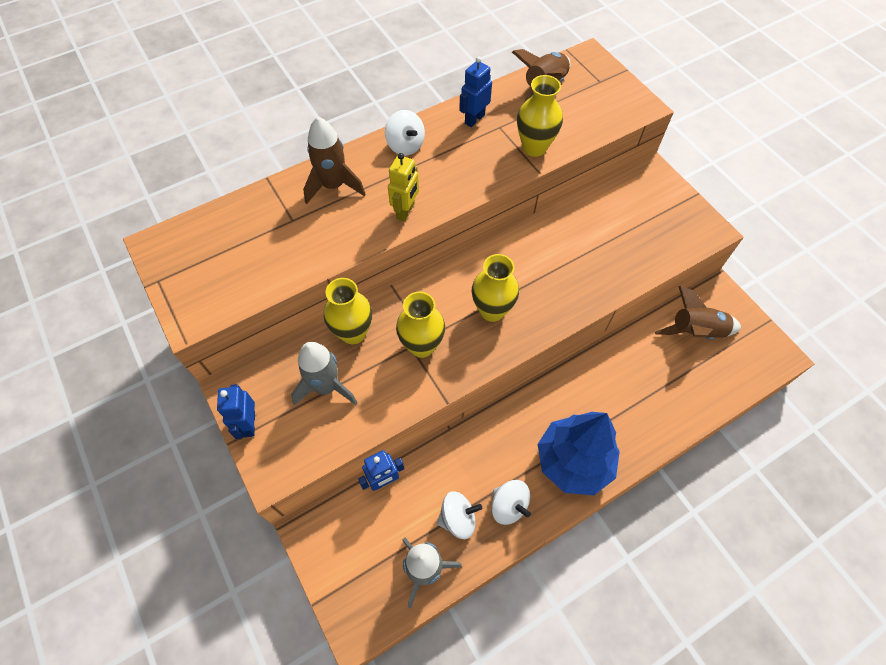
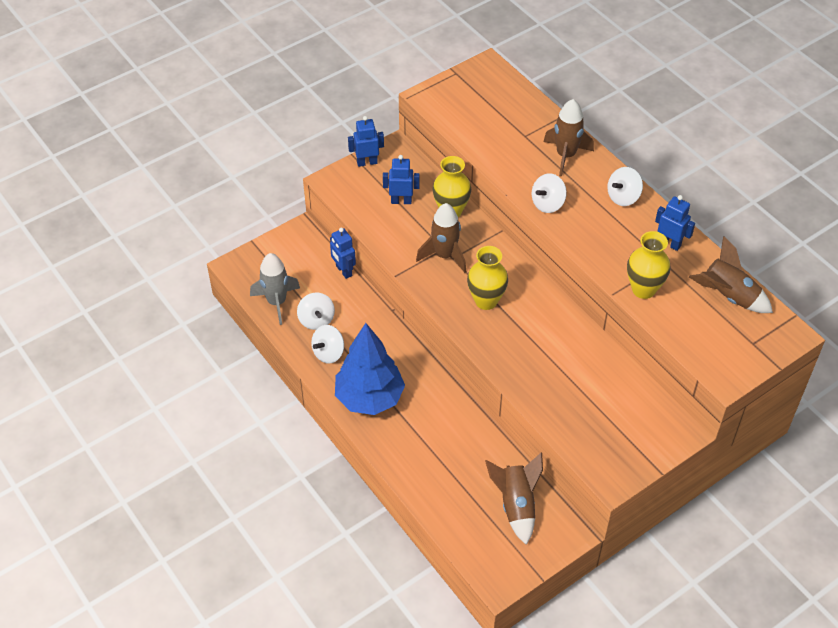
camera: 85 degrees right, 10 degrees down
grey rocket [291,342,358,405] -> blue robot [383,155,420,204]
yellow robot [388,153,419,221] -> white spinning top [532,173,567,213]
yellow vase [396,292,445,358] -> brown rocket [416,203,466,273]

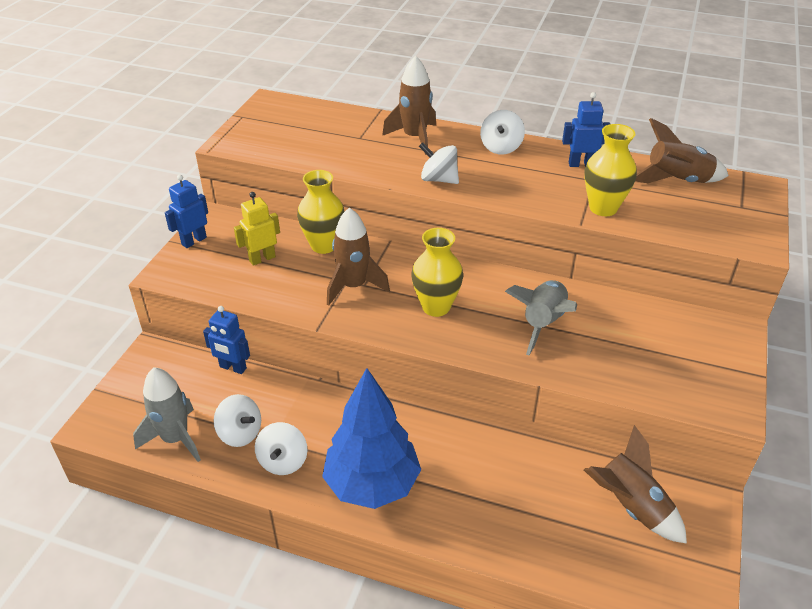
camera: 35 degrees left, 10 degrees down
blue robot [383,155,420,204] -> yellow robot [234,192,280,266]
white spinning top [532,173,567,213] -> white spinning top turned 105 degrees clockwise [419,142,459,184]
none -> grey rocket [505,280,577,355]

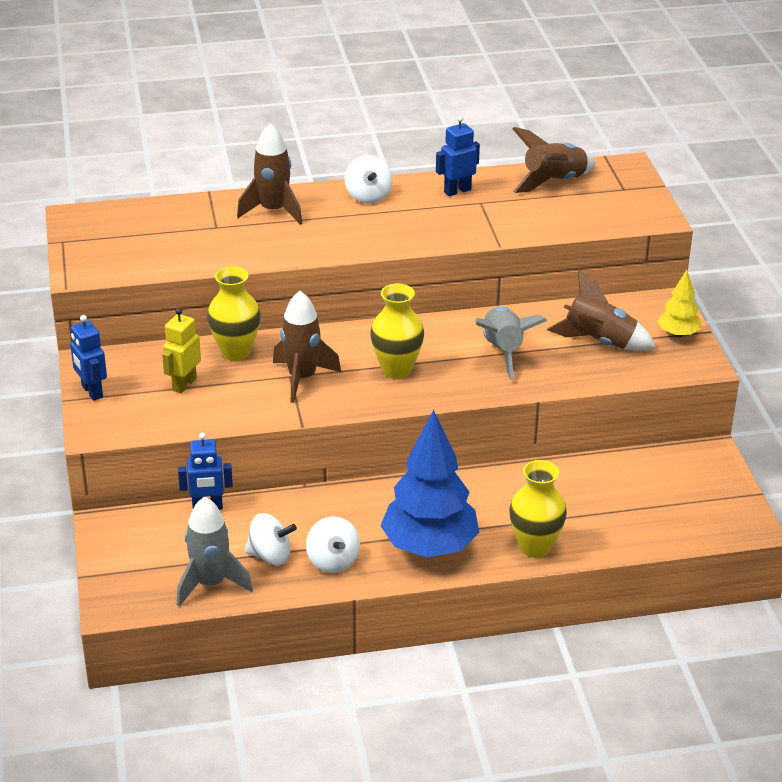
camera: 30 degrees left, 5 degrees down
blue robot [165,175,208,248] -> blue robot turned 45 degrees counterclockwise [70,315,107,401]
white spinning top [419,142,459,184] -> none
yellow vase [584,124,637,216] -> yellow vase moved to [509,460,567,558]
brown rocket [584,425,687,544] -> brown rocket moved to [547,269,656,351]
none -> yellow tree [658,270,701,337]

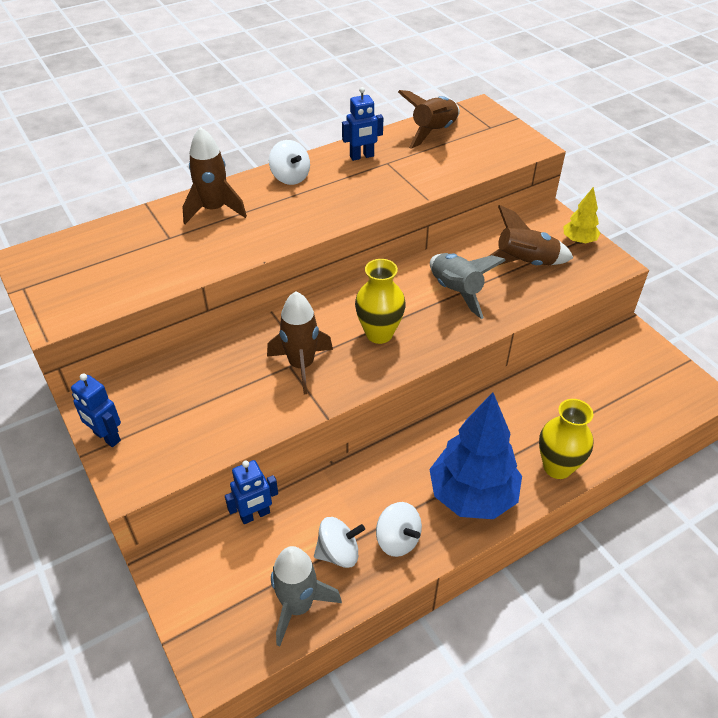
camera: 20 degrees left, 10 degrees up
yellow robot [162,308,201,393] -> none
yellow vase [207,266,261,361] -> none
blue robot [436,116,480,196] -> blue robot turned 150 degrees counterclockwise [342,87,383,161]

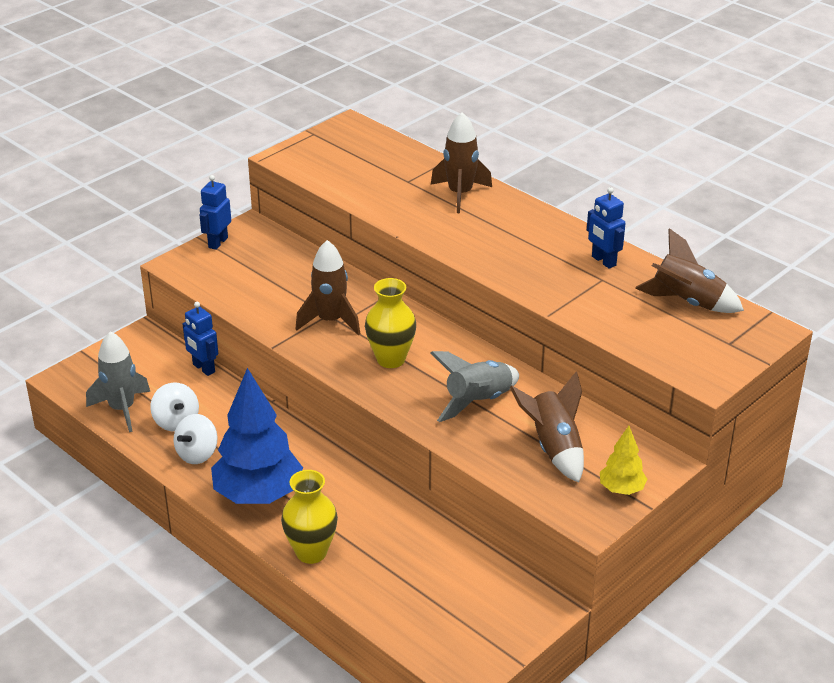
camera: 75 degrees right, 10 degrees down
white spinning top [269,140,310,185] -> none

